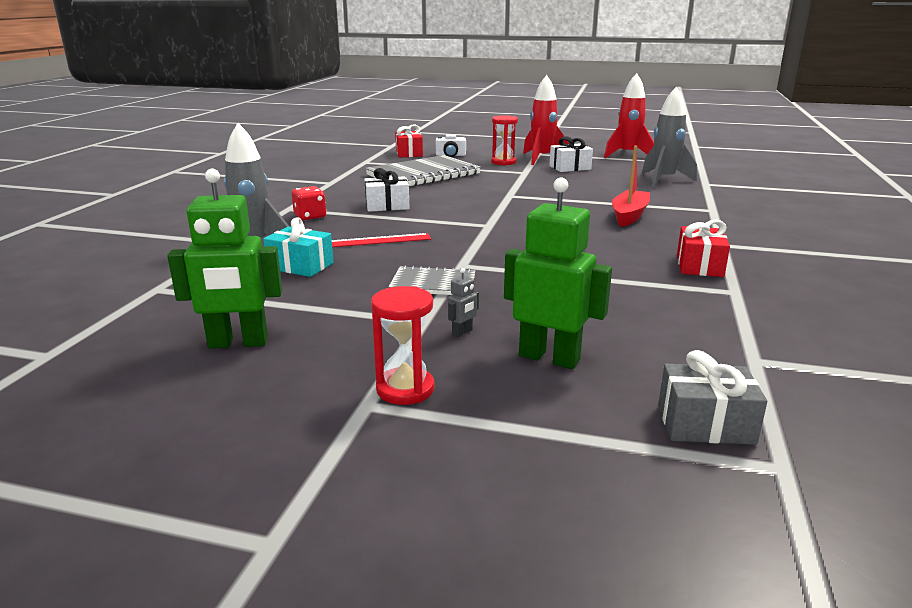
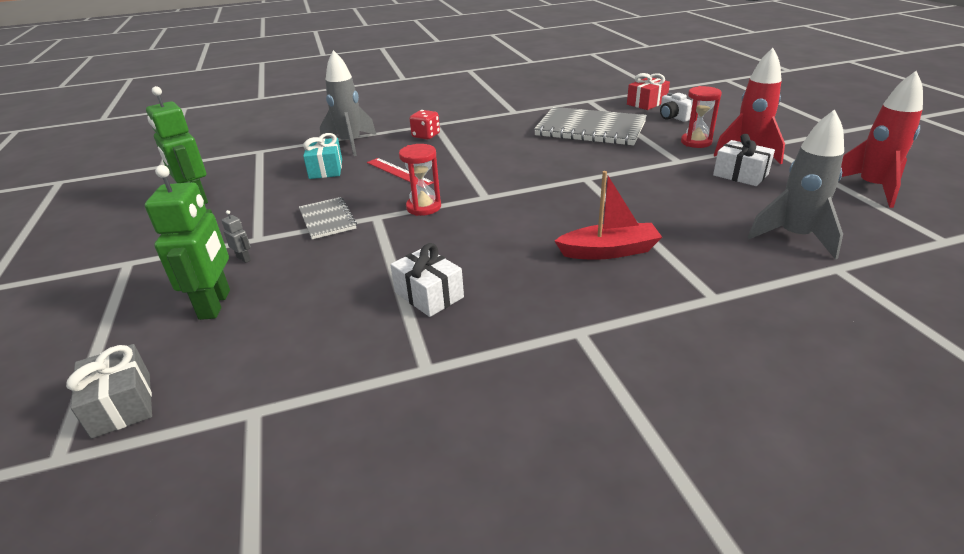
camera: 60 degrees right, 10 degrees up
white gift [364,168,410,212] -> white gift moved to [390,243,464,317]
red hourglass [371,286,435,405] -> red hourglass moved to [399,144,441,216]
grey robot [448,268,479,338] -> grey robot turned 150 degrees counterclockwise [221,210,251,263]
red gift [677,220,730,277] -> none

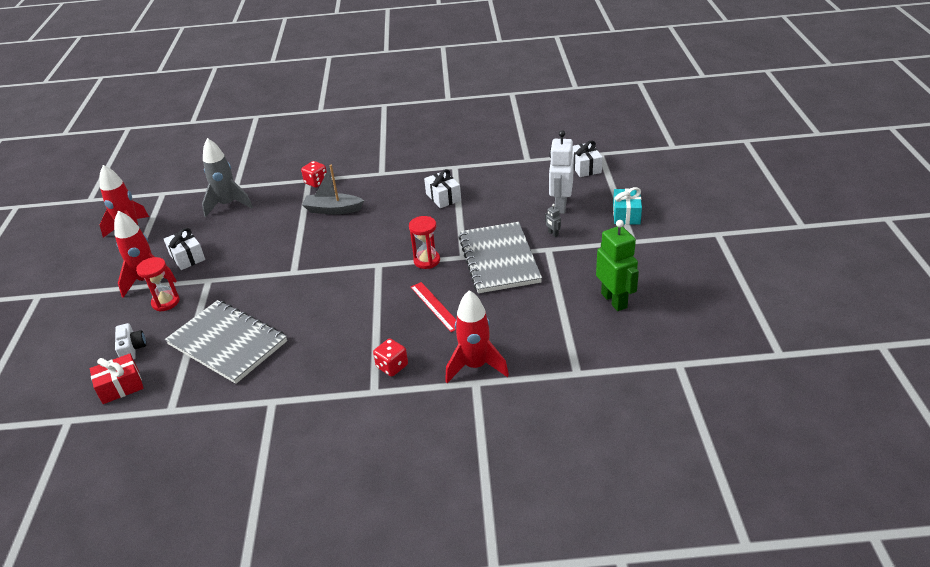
camera: 165 degrees left, 5 degrees up
grey gift [66,344,152,439] -> white gift [572,140,603,177]
green robot [145,165,230,320] -> white robot [549,130,574,214]
grey notebook [299,197,357,239] -> grey notebook [459,222,542,293], size x1.91
turquoise gift [303,133,342,179] -> turquoise gift moved to [613,187,642,225]
grey rocket [320,50,376,156] -> red rocket [445,290,509,383]
red boat [555,171,662,260] -> grey boat [302,165,364,214]
none -> red dice [301,161,327,188]

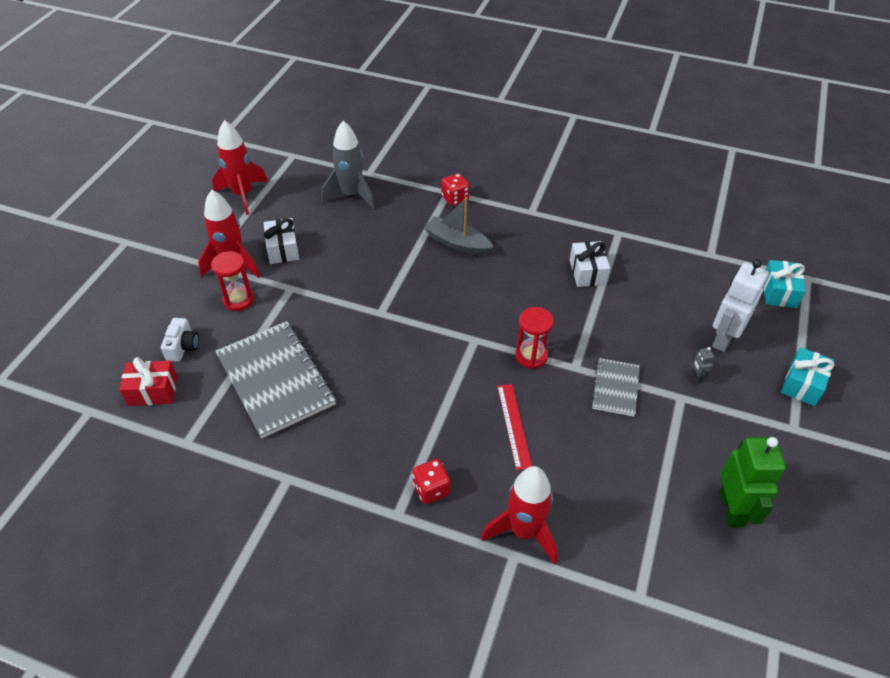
camera: 20 degrees right, 10 degrees up
grey notebook [459,222,542,293] -> grey notebook [591,358,640,417], size x0.52
white gift [572,140,603,177] -> turquoise gift [763,260,806,308]

